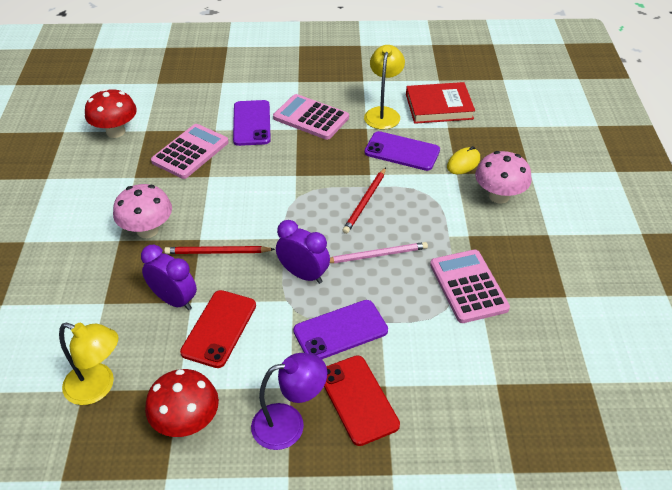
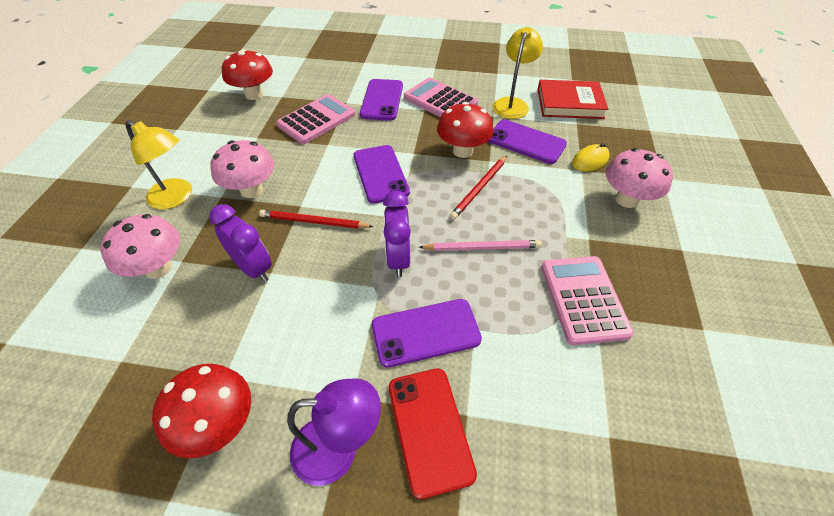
camera: 10 degrees right, 5 degrees up
yellow lamp [59,323,118,405] -> yellow lamp moved to [125,120,192,209]
red phone [180,290,256,368] -> none
purple clock [276,220,330,284] -> purple clock turned 135 degrees counterclockwise [383,191,411,277]
none -> pink mushroom [100,214,180,279]
none -> purple phone [354,145,410,204]
none -> red mushroom [437,102,493,158]

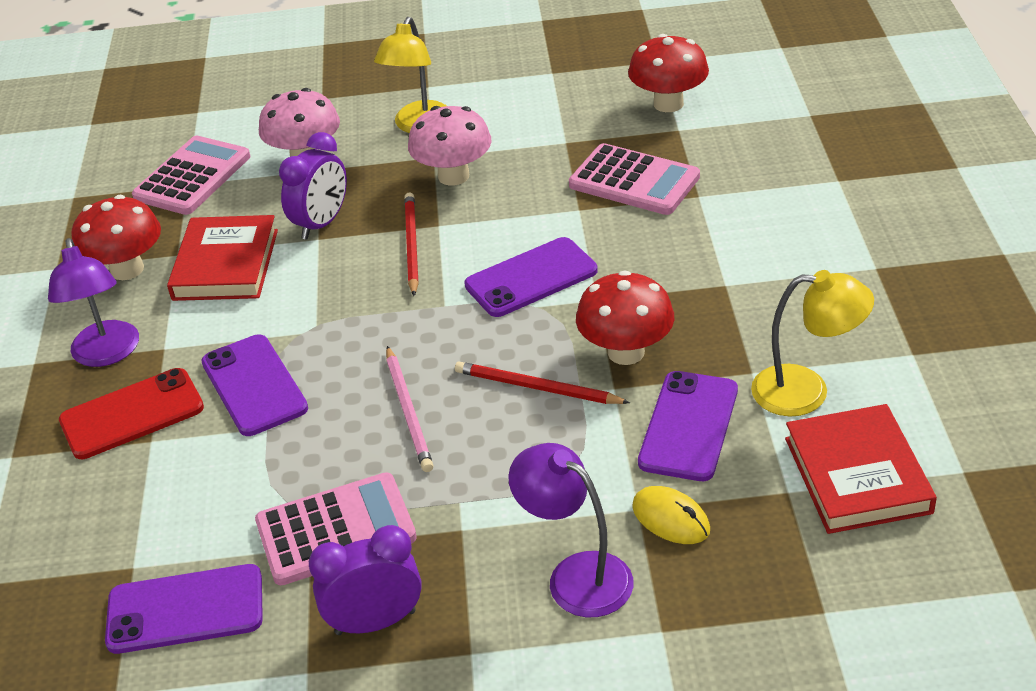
camera: 80 degrees right, 10 degrees down
purple phone [360,79,403,121] -> purple phone moved to [105,564,263,654]
purple clock [383,191,411,277] -> purple clock moved to [309,525,422,635]
pink calculator [404,78,478,117] -> pink calculator moved to [132,136,250,215]
pink mushroom [606,148,673,208] -> purple lamp [508,443,634,617]
none -> red book [167,215,278,301]

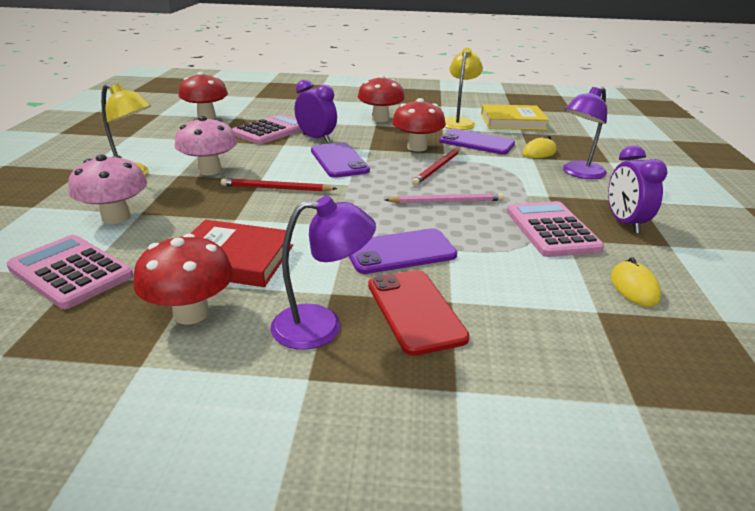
camera: 85 degrees left, 10 degrees down
purple phone [105,564,263,654] -> yellow mouse [611,257,661,307]
purple clock [279,132,347,239] -> purple clock moved to [295,80,337,143]
red book [785,404,937,534] -> yellow book [481,104,549,130]
none -> red mushroom [358,75,405,122]

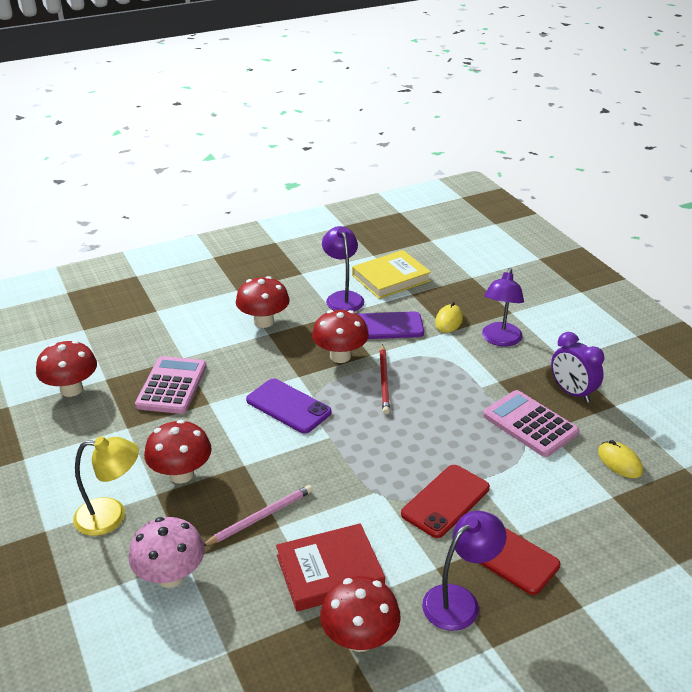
camera: 30 degrees left, 5 degrees up
pink calculator [6,235,134,309] -> none
pink mushroom [175,116,237,175] -> red mushroom [144,420,212,484]
red pencil [221,178,337,191] -> none
purple clock [295,80,337,143] -> none
purple phone [348,228,457,274] -> red phone [401,465,490,538]
pink pencil [385,193,504,203] -> pink pencil moved to [204,485,313,546]
yellow lamp [445,48,483,130] -> purple lamp [322,226,364,312]

